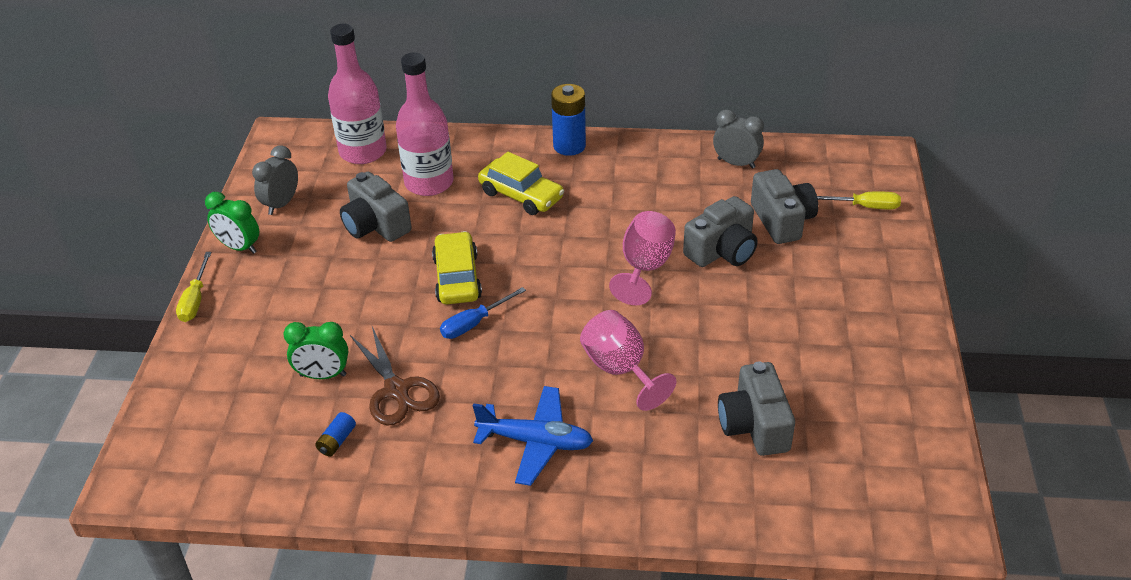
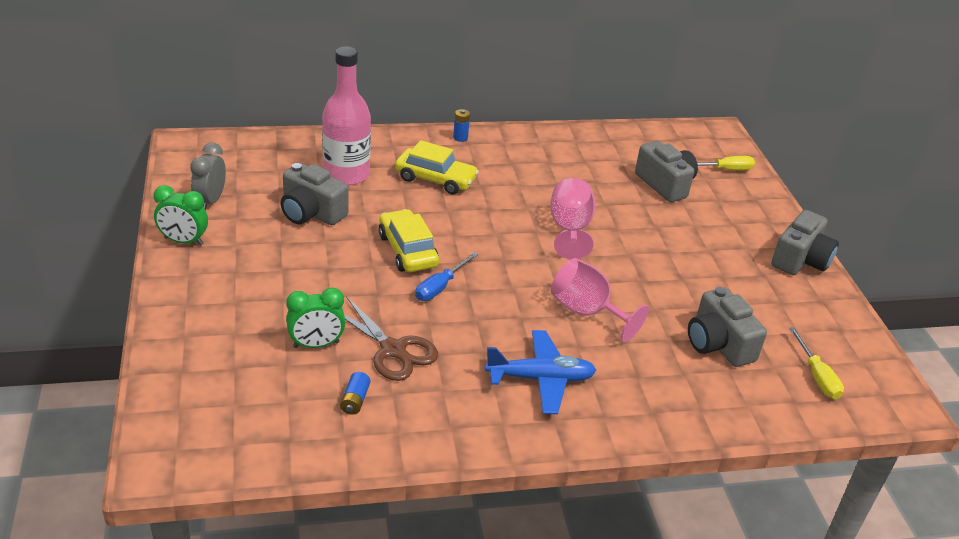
camera: 20 degrees left, 5 degrees down
yellow screwdriver [176,252,212,322] -> yellow screwdriver moved to [789,327,844,399]
pink bottle [328,24,387,164] -> none
blue battery [551,84,586,156] -> blue battery [453,109,470,142], size x0.50
grey camera [683,196,758,267] -> grey camera moved to [771,210,839,275]
grey clock [713,110,764,169] -> none

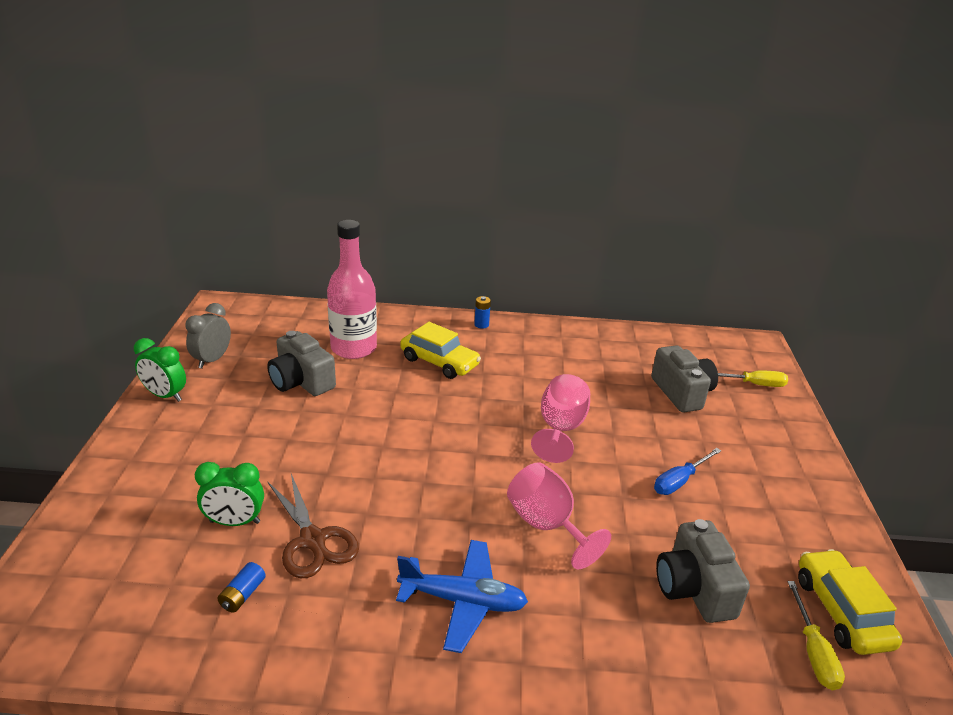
camera: 15 degrees right, 5 degrees down
yellow car [379,209,439,272] -> yellow car moved to [798,549,902,655]
blue screwdriver [415,252,479,301] -> blue screwdriver moved to [654,448,721,495]
grey camera [771,210,839,275] -> none

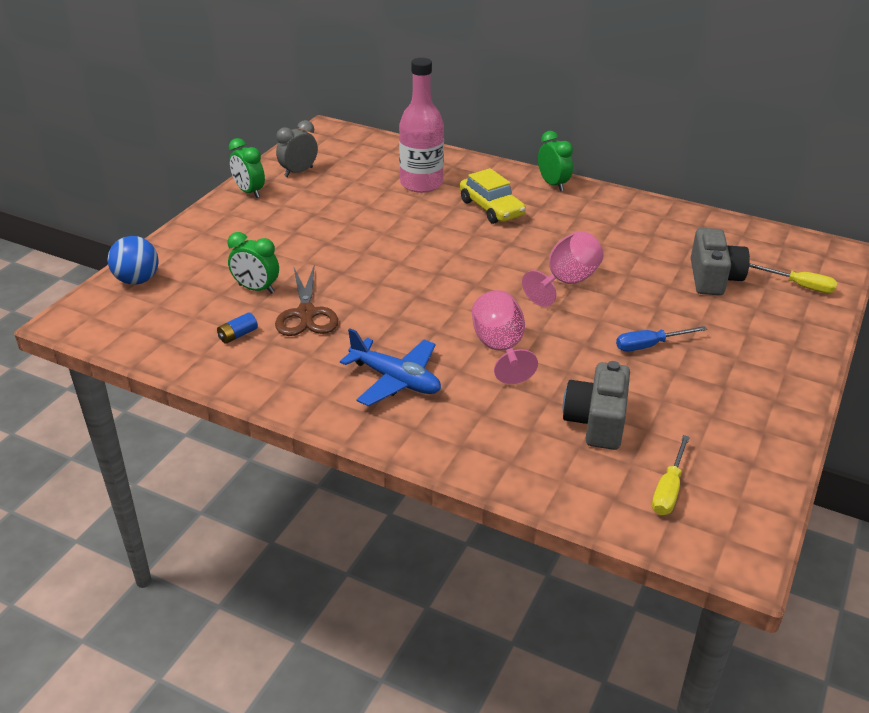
camera: 25 degrees right, 5 degrees up
grey camera [267,331,336,396] -> none
blue battery [474,296,491,329] -> green clock [538,131,573,191]
yellow car [798,549,902,655] -> none
none -> blue ball [108,236,159,285]

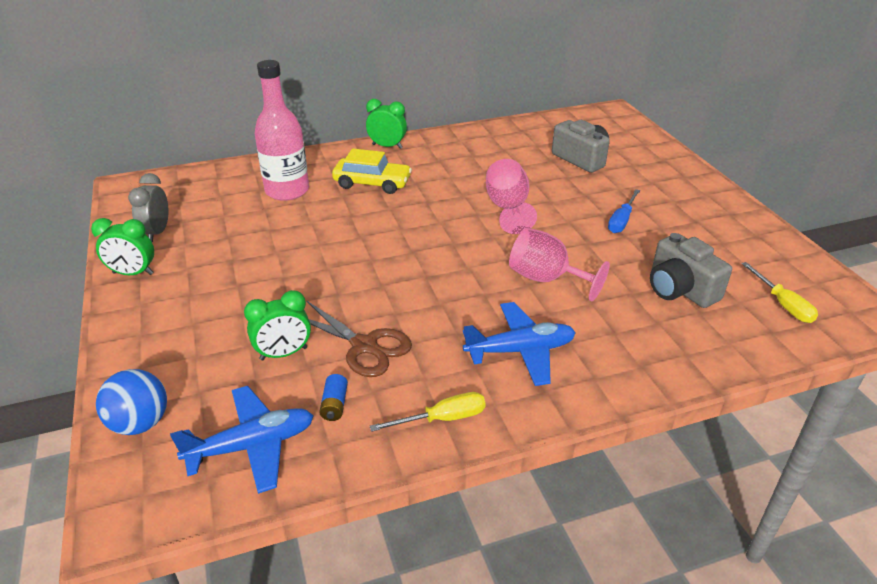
camera: 45 degrees left, 0 degrees up
yellow screwdriver [749,263,837,293] -> yellow screwdriver moved to [370,392,486,432]
none -> blue plane [170,386,314,494]

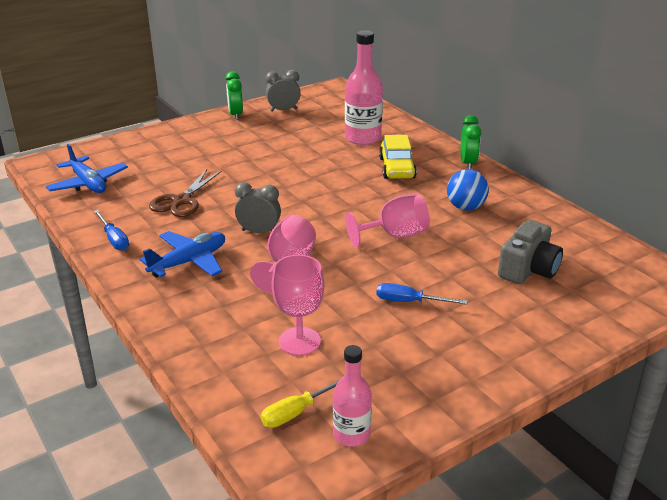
camera: 75 degrees right, 5 degrees down
blue ball [96,369,167,435] -> blue ball moved to [447,169,489,210]
green clock [244,290,311,360] -> none
blue battery [319,374,348,421] -> none
yellow screwdriver [370,392,486,432] -> blue screwdriver [94,210,129,251]
blue plane [463,302,576,386] -> blue plane turned 105 degrees counterclockwise [140,231,225,277]
grey camera [650,233,732,308] -> pink goblet [272,255,324,356]
none -> grey clock [235,182,281,233]
none -> pink bottle [333,345,372,447]

